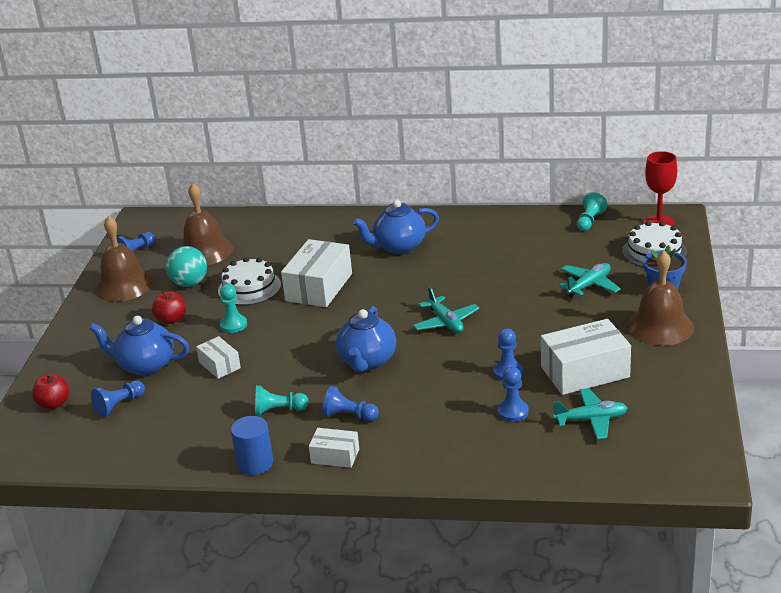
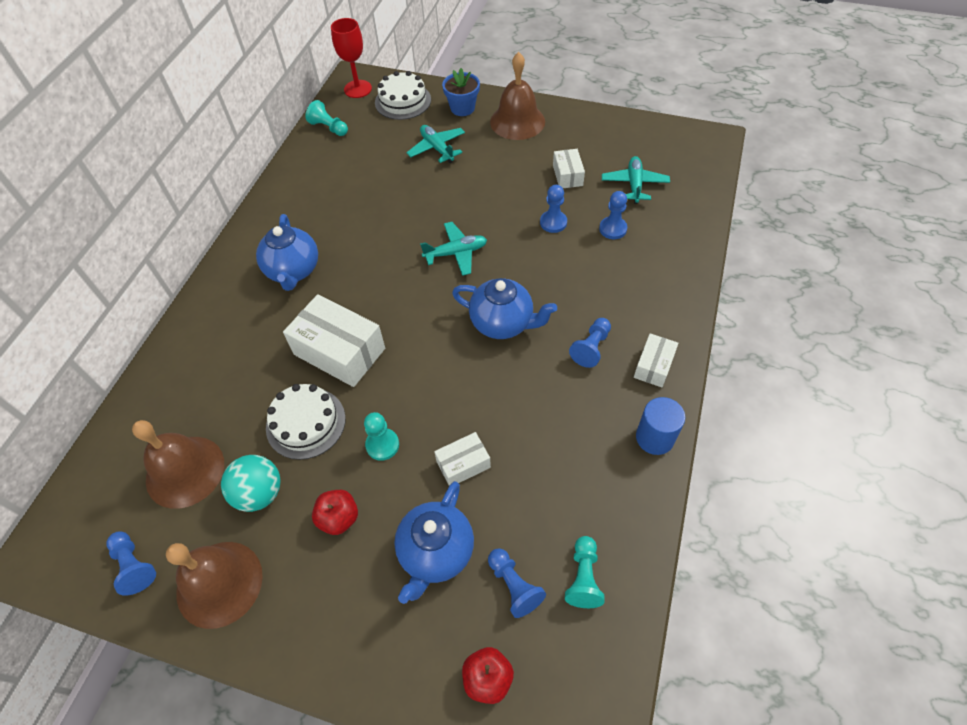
camera: 80 degrees left, 25 degrees up
turquoise pawn [255,385,309,416] -> turquoise pawn moved to [565,536,605,608]
white box [541,319,631,395] -> white box [553,149,585,188], size x0.54

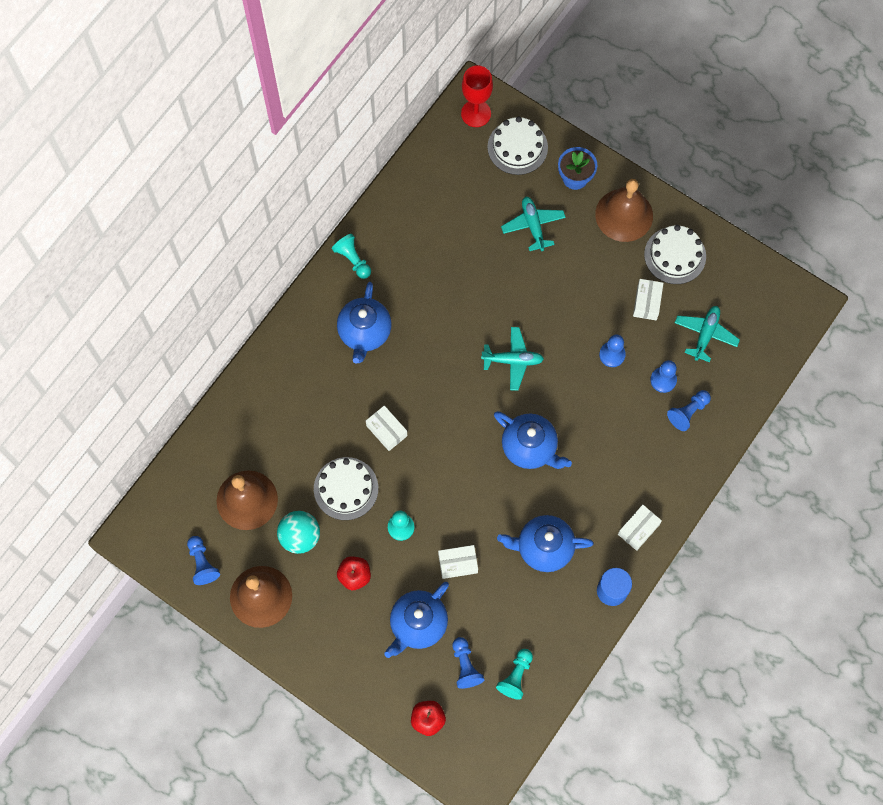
camera: 15 degrees right, 15 degrees up
white box [283,294,385,387] -> white box [366,406,407,451], size x0.54
turquoise pawn [305,100,348,136] -> turquoise pawn moved to [332,234,371,279]
blue pawn [569,318,611,368] -> blue pawn moved to [667,390,711,431]
none -> blue teapot [497,515,594,572]
none -> white cake [644,225,706,284]

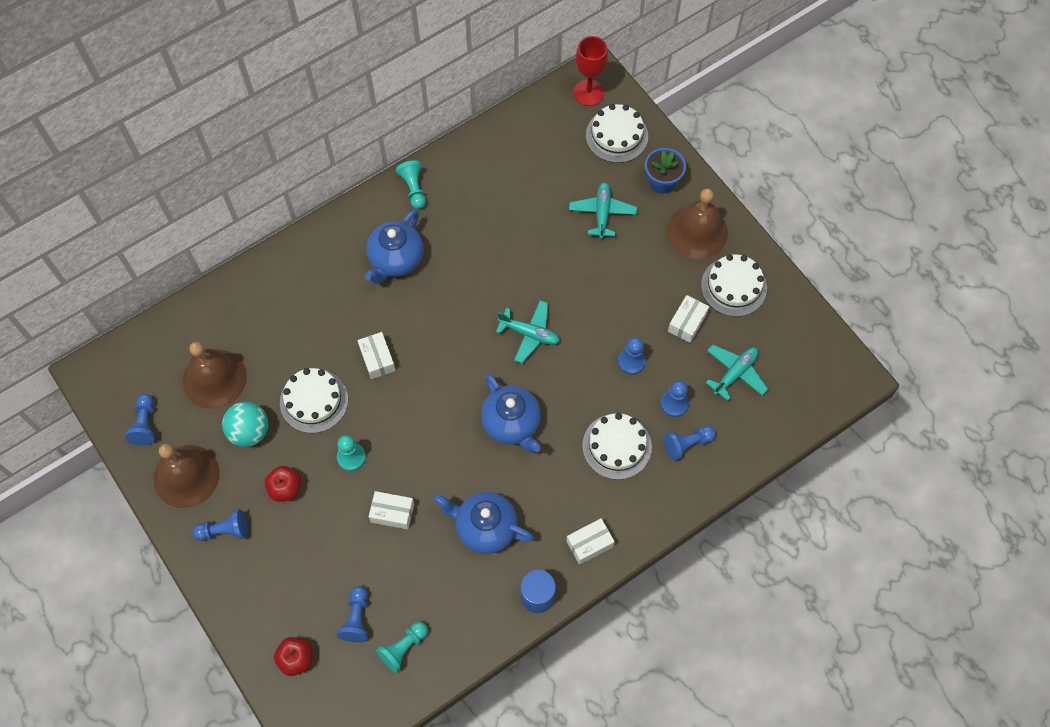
camera: 20 degrees right, 5 degrees down
blue teapot [384,582,449,658] -> none
none -> blue pawn [192,509,248,541]
none -> white cake [582,413,652,480]

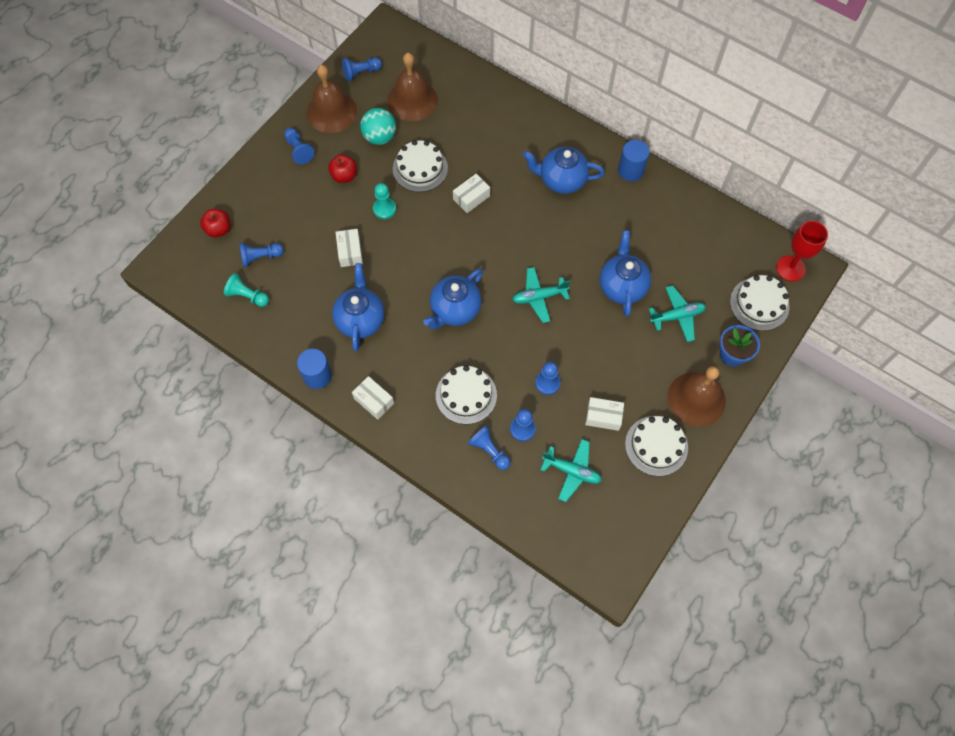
camera: 70 degrees right, 0 degrees up
turquoise pawn [396,160,426,209] -> blue cylinder [618,140,649,181]
turquoise plane [496,300,560,363] -> turquoise plane turned 75 degrees clockwise [512,267,570,323]
none -> blue teapot [600,230,651,317]

